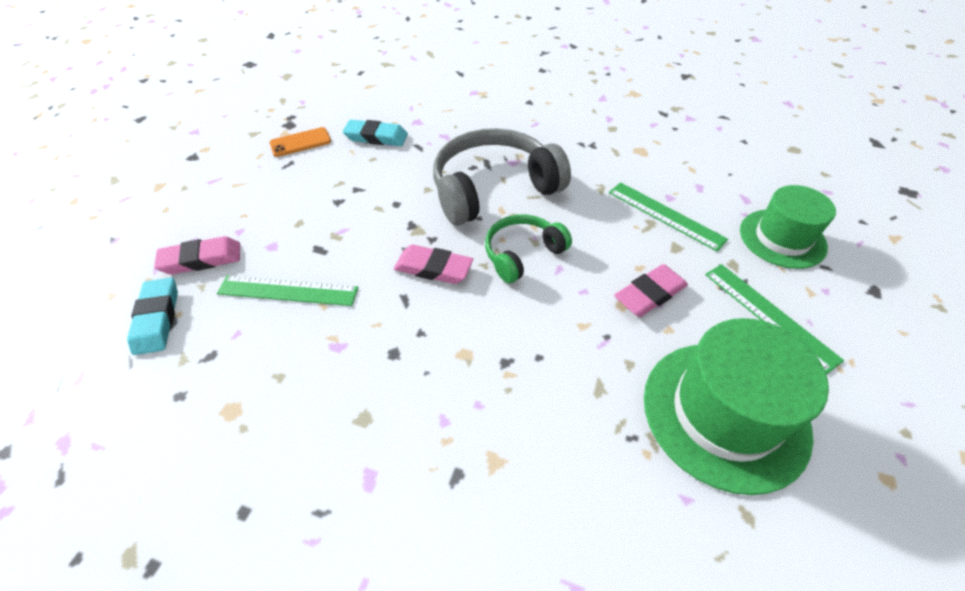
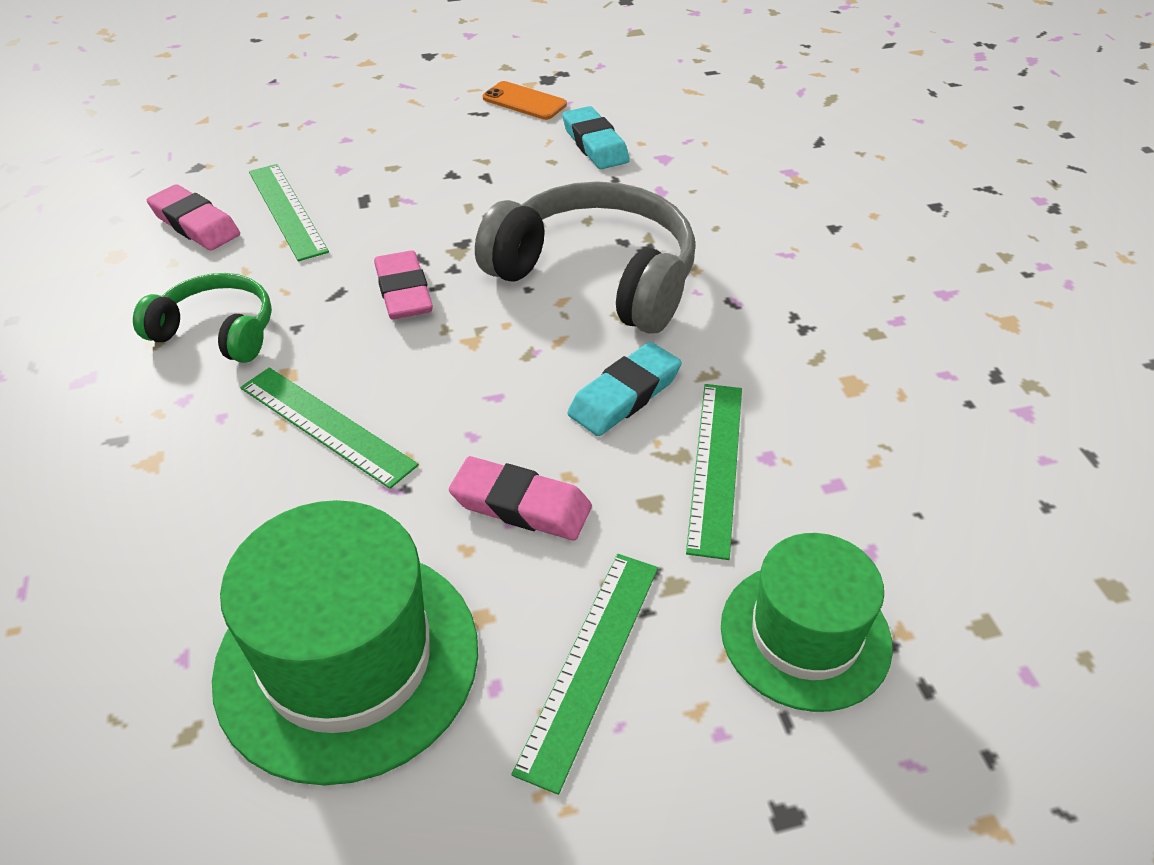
camera: 55 degrees right, 5 degrees down
turquoise eraser [127,278,178,355] -> turquoise eraser moved to [567,342,682,436]
pink eraser [154,236,240,274] -> pink eraser moved to [147,184,240,250]
green headphones [485,214,572,283] -> green headphones moved to [133,273,272,363]
none -> green ruler [240,368,419,489]

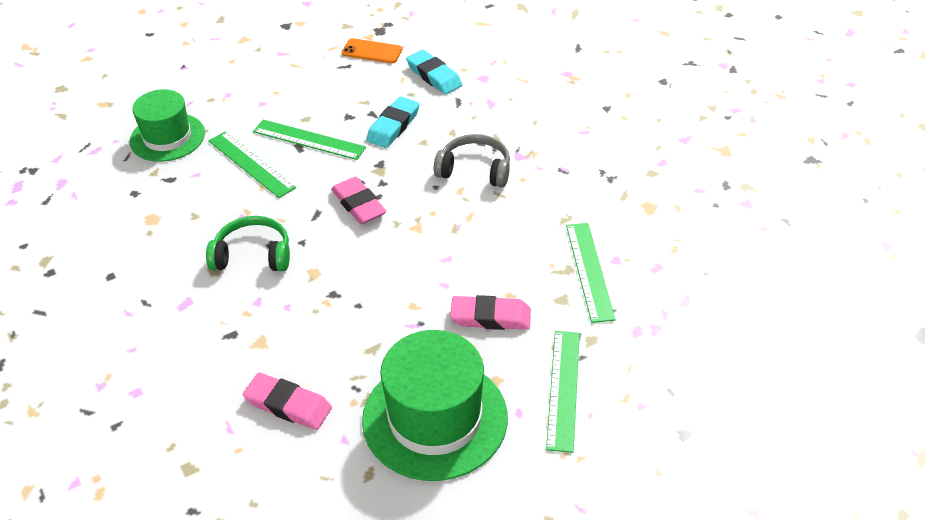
camera: 15 degrees left, 0 degrees up
pink eraser [147,184,240,250] -> pink eraser moved to [243,373,332,430]
green ruler [240,368,419,489] -> green ruler moved to [253,120,366,160]
grey headphones [475,181,695,334] -> grey headphones [434,134,510,187], size x0.57
turquoise eraser [567,342,682,436] -> turquoise eraser moved to [366,96,420,148]
green hat [721,533,893,712] -> green hat moved to [129,89,205,162]

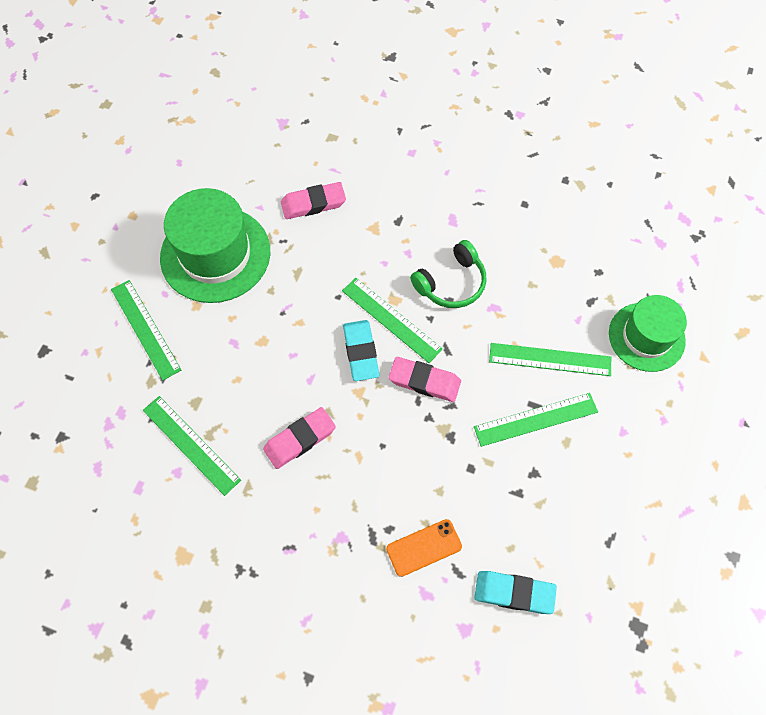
camera: 140 degrees right, 20 degrees up
orange phone [342,38,402,63] -> orange phone moved to [386,519,462,577]
turquoise eraser [366,96,420,148] -> turquoise eraser moved to [343,320,380,381]
grey headphones [434,134,510,187] -> none
pink eraser [450,295,531,330] -> pink eraser moved to [263,407,336,469]
none -> green ruler [342,278,443,363]

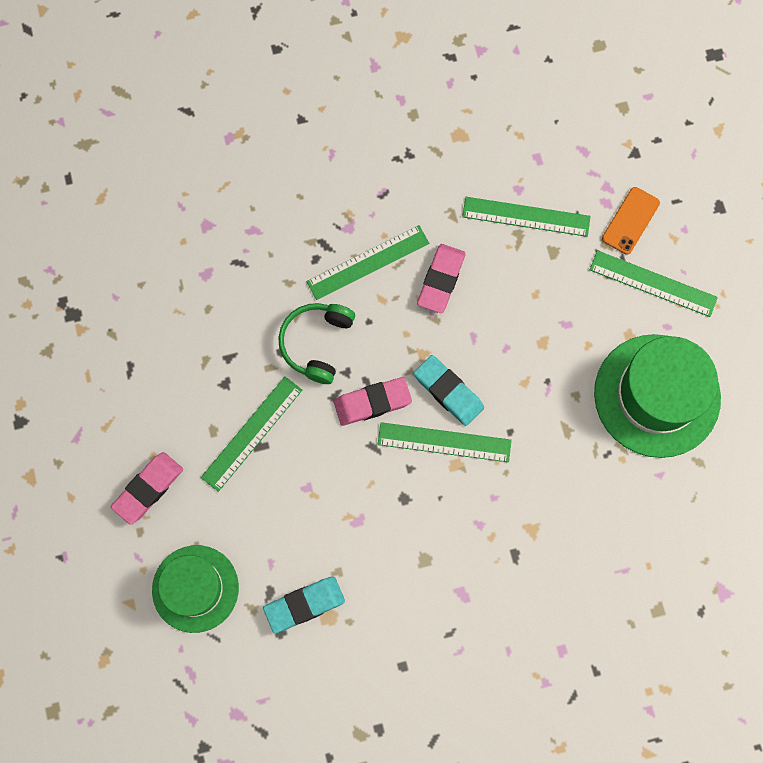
camera: 145 degrees right, 10 degrees up
pink eraser [281,182,346,219] -> pink eraser moved to [111,452,183,525]
orange phone [386,519,462,577] -> orange phone moved to [602,187,660,255]
green headphones [410,240,487,308] -> green headphones moved to [278,303,355,384]
turquoise eraser [474,571,557,614] -> turquoise eraser moved to [263,576,345,633]
green ruler [489,343,611,376] -> green ruler moved to [306,225,429,300]

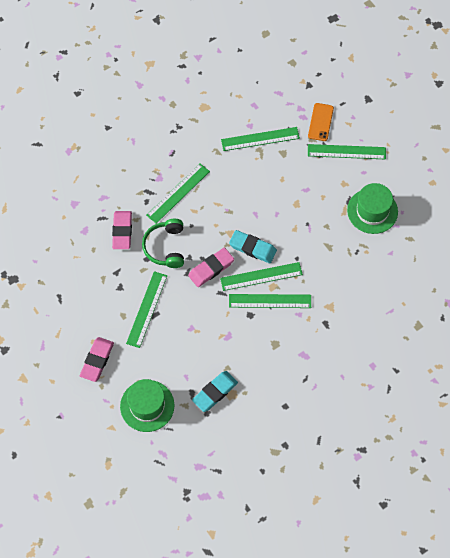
camera: 20 degrees left, 10 degrees down
pink eraser [417,244,466,313] -> pink eraser moved to [112,211,132,249]
green hat [594,334,721,458] -> green hat [347,183,398,234], size x0.66
none -> green ruler [229,294,311,308]

